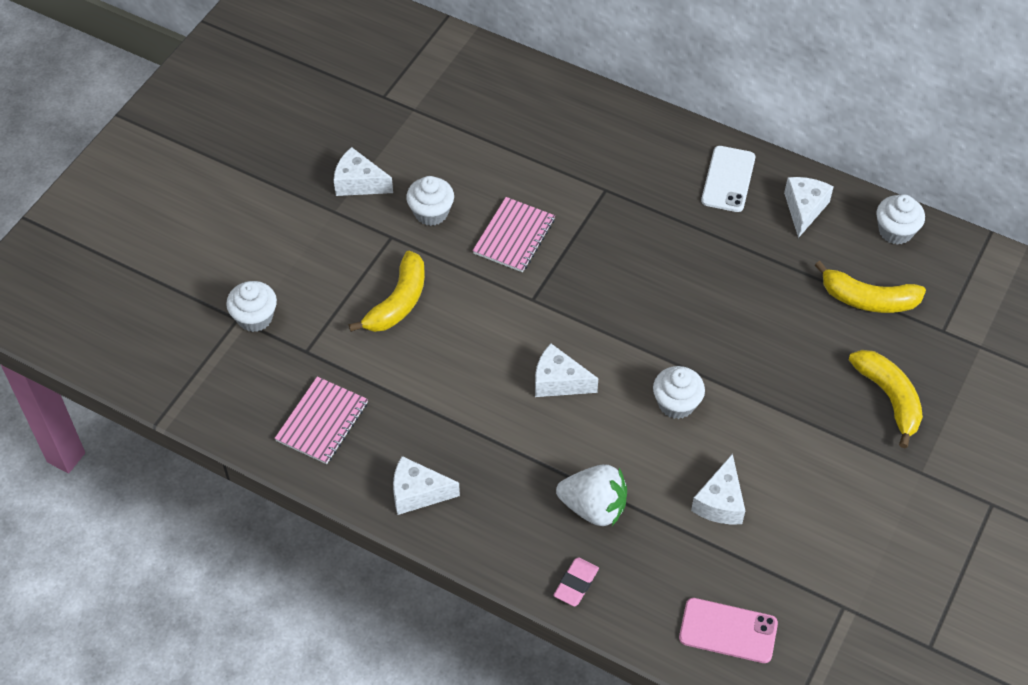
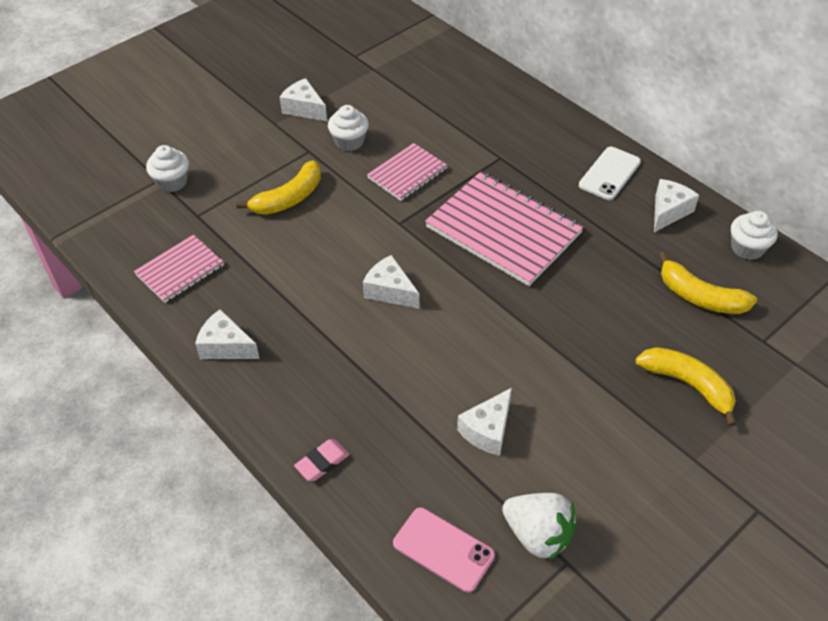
camera: 20 degrees right, 5 degrees down
white strawberry [556,464,627,526] -> white strawberry moved to [502,493,577,560]
white cupcake [653,366,705,419] -> none
yellow banana [849,350,923,448] -> yellow banana turned 45 degrees counterclockwise [636,347,737,427]
none -> pink notebook [425,171,584,286]

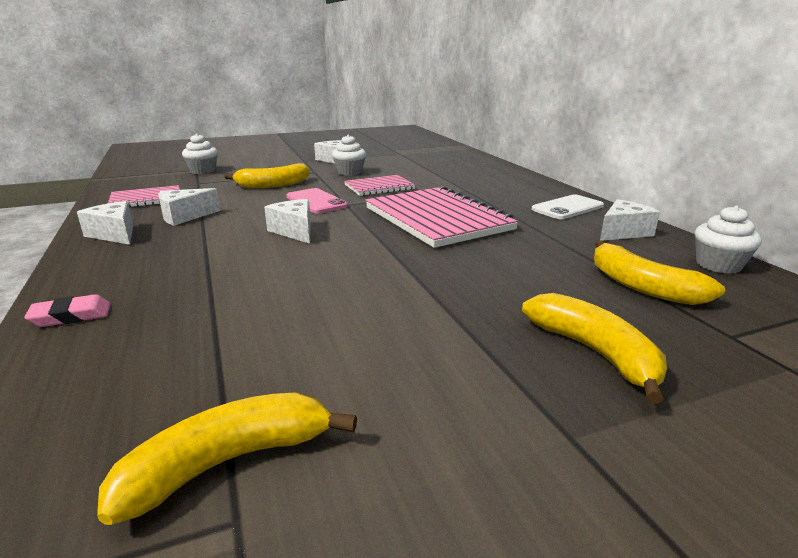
camera: 20 degrees right, 25 degrees down
pink phone [393,507,495,592] -> pink phone moved to [286,188,348,213]
white cheese [457,388,512,456] -> white cheese moved to [159,188,220,226]
white strawberry [502,493,577,560] -> yellow banana [97,393,357,525]

